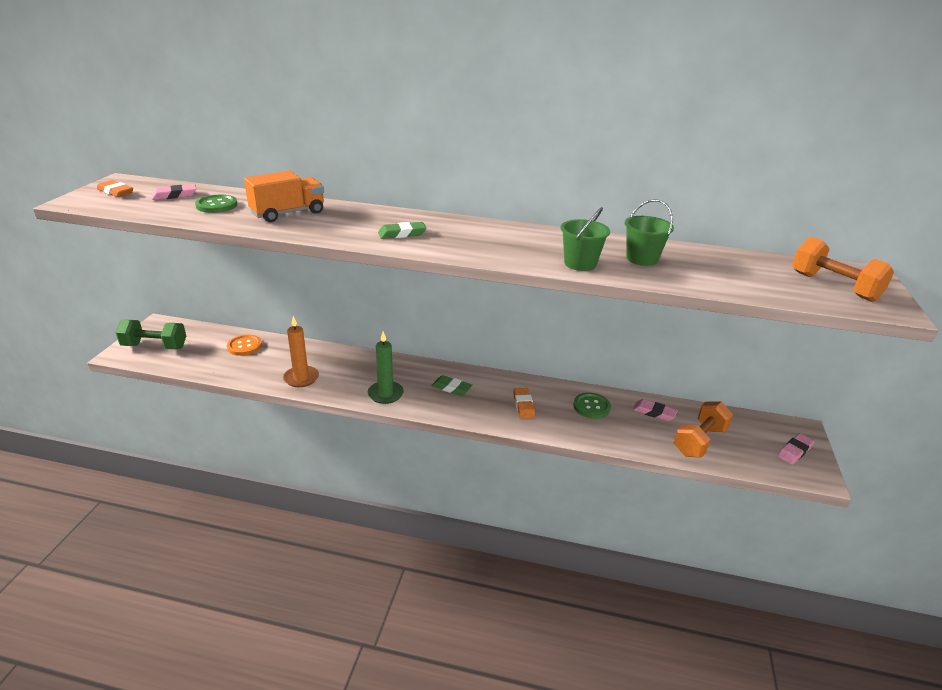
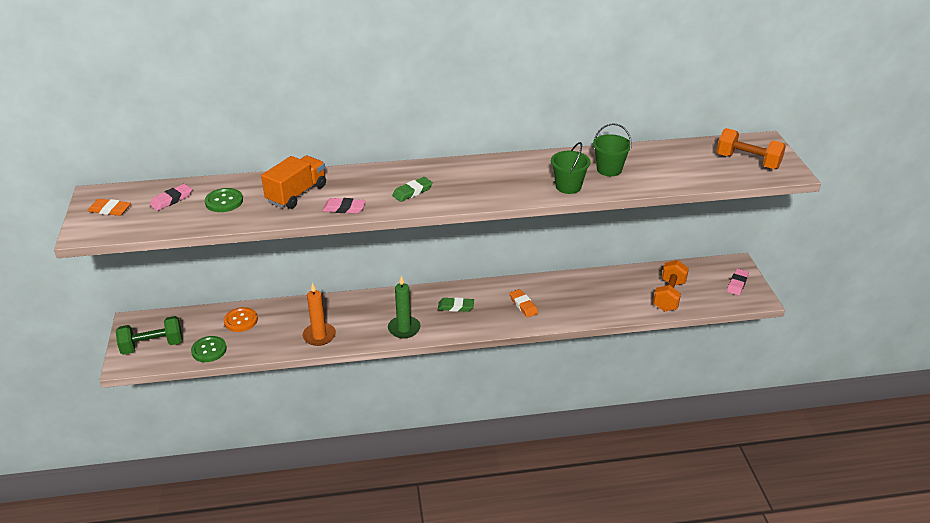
camera: 20 degrees left, 5 degrees up
green button [573,393,611,419] -> green button moved to [191,336,227,362]
pink eraser [633,399,678,421] -> pink eraser moved to [322,198,366,214]

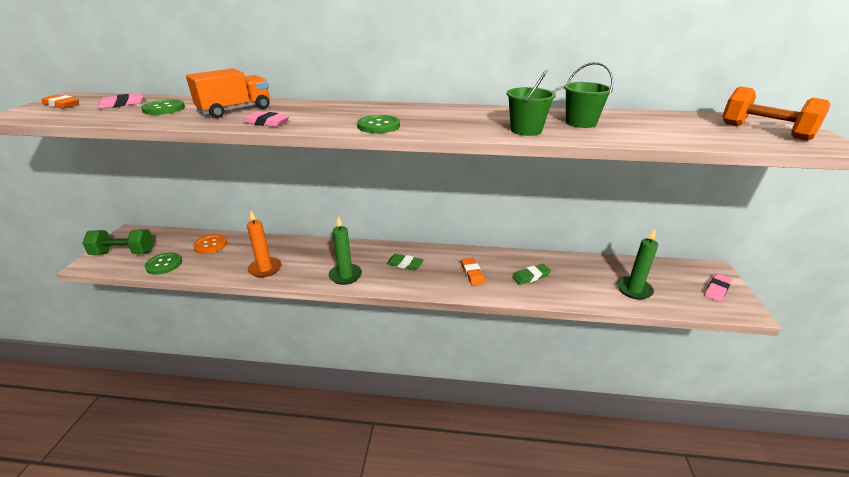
camera: 15 degrees right, 5 degrees down
green eraser [392,177,433,202] -> green eraser moved to [512,264,551,285]
orange dumbbell [653,260,689,312] -> green candle [617,229,658,300]
none -> green button [357,115,400,133]

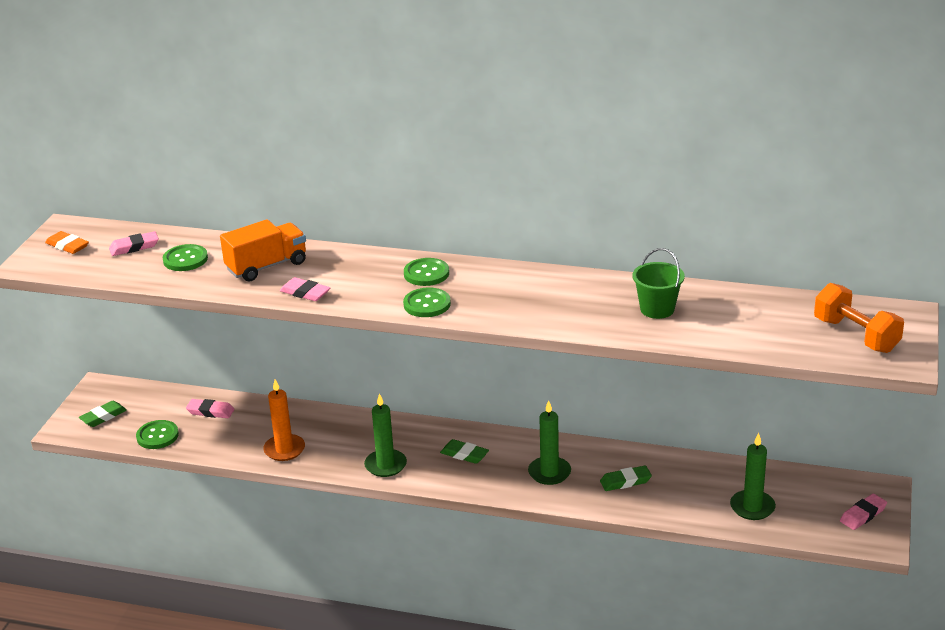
camera: 10 degrees right, 0 degrees up
green dumbbell [82,229,154,255] -> green eraser [79,401,127,427]
orange button [193,234,227,254] -> pink eraser [186,399,234,418]
orange eraser [461,257,485,286] -> green candle [528,400,571,485]
green bucket [506,70,556,136] -> none
none -> green button [404,258,449,286]

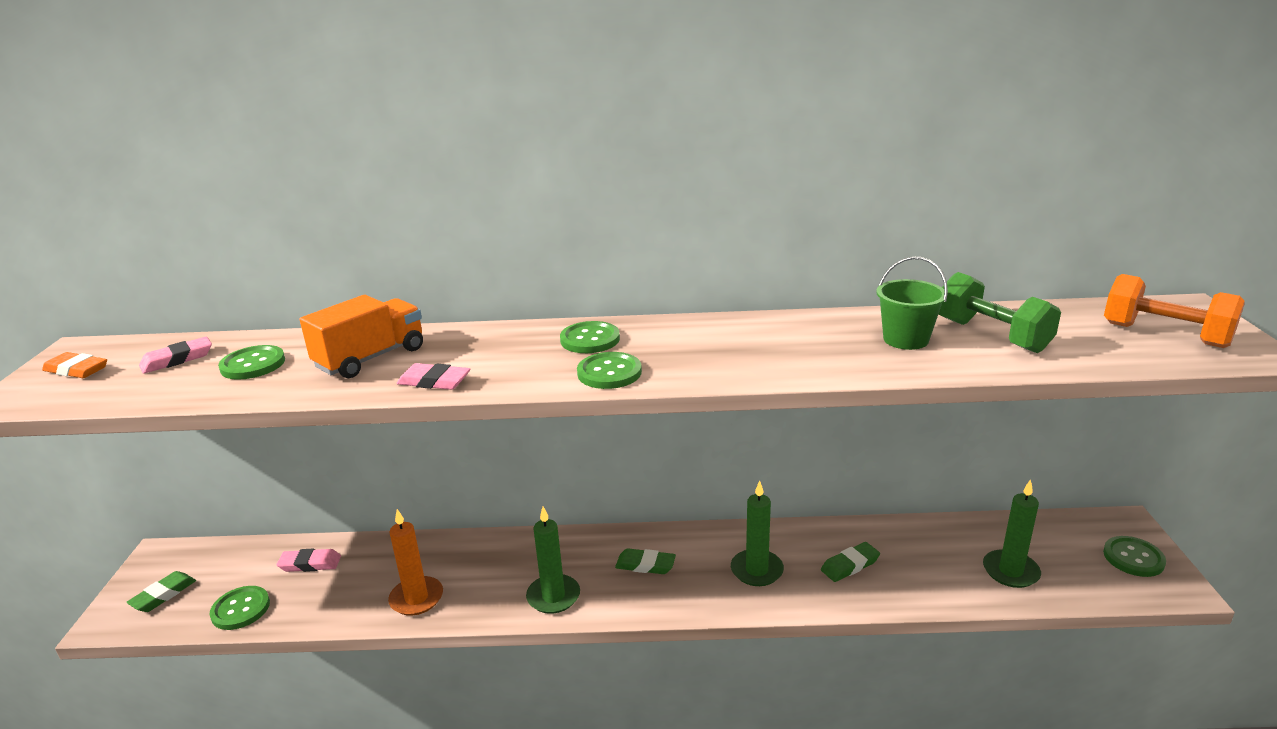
camera: 15 degrees left, 5 degrees down
pink eraser [840,494,887,530] -> green button [1103,536,1166,577]
none -> green dumbbell [938,272,1061,353]

